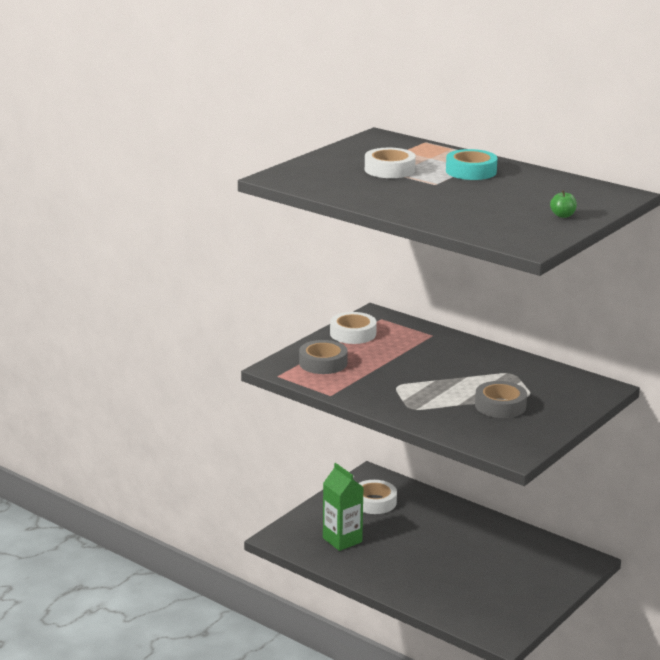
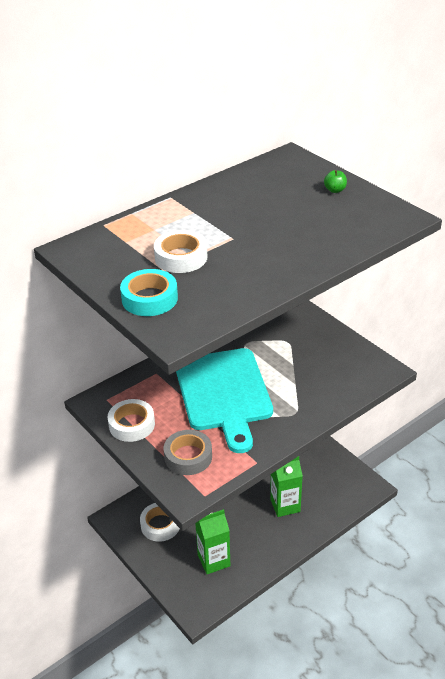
camera: 75 degrees left, 15 degrees up
turquoise tape [446,149,498,180] -> turquoise tape moved to [120,269,178,316]
grey tape [475,381,527,418] -> none
none -> turquoise cutting board [176,348,273,453]
none -> green carton [270,456,303,517]

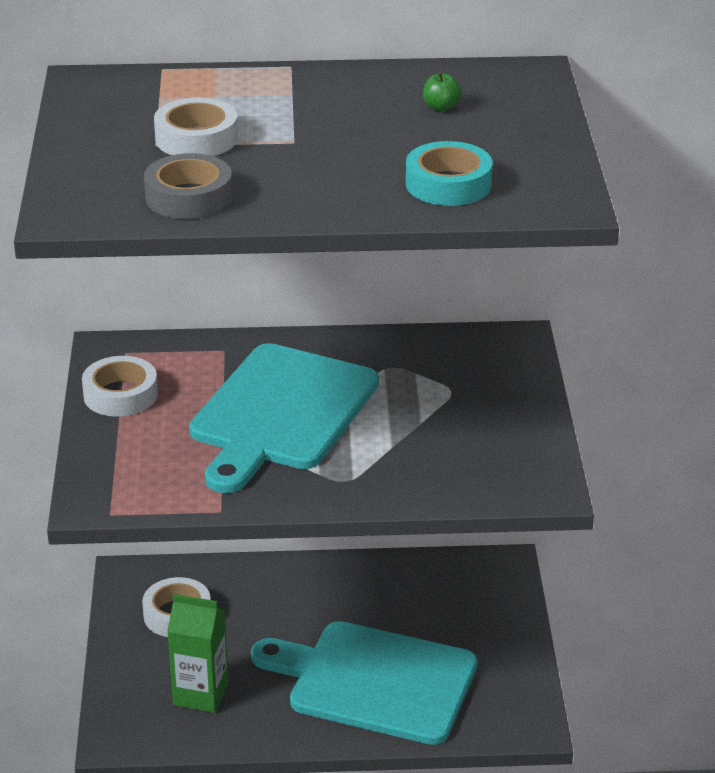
camera: 35 degrees right, 5 degrees down
turquoise tape [120,269,178,316] -> turquoise tape moved to [406,141,493,206]
grey tape [164,430,212,475] -> grey tape moved to [144,153,233,219]
green carton [270,456,303,517] -> turquoise cutting board [251,621,478,745]
green apple [324,170,347,193] -> green apple moved to [423,72,462,112]

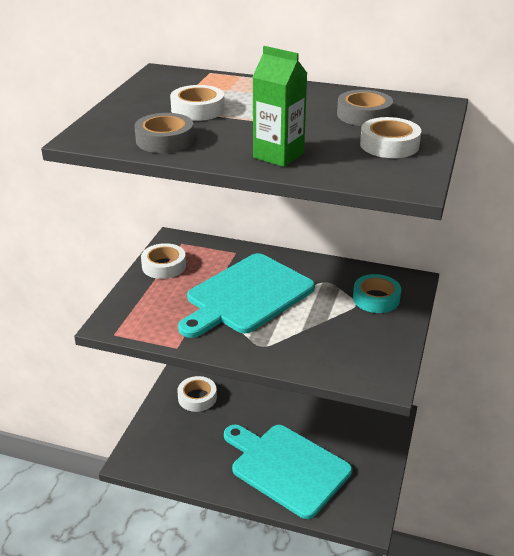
camera: 20 degrees right, 0 degrees up
green carton [167,594,228,713] -> green carton moved to [252,46,307,167]
turquoise tape [406,141,493,206] -> turquoise tape moved to [353,274,401,313]
green apple [423,72,462,112] -> grey tape [337,90,393,126]
none -> white tape [360,117,421,158]

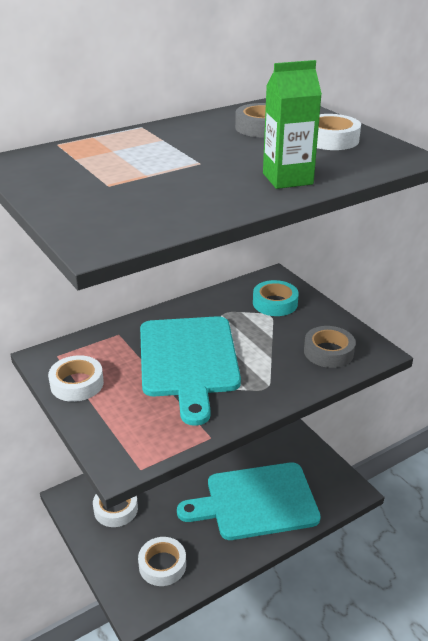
camera: 50 degrees left, 0 degrees up
grey tape [134,113,194,153] -> grey tape moved to [304,326,356,368]
white tape [170,85,225,121] -> white tape moved to [138,537,186,586]

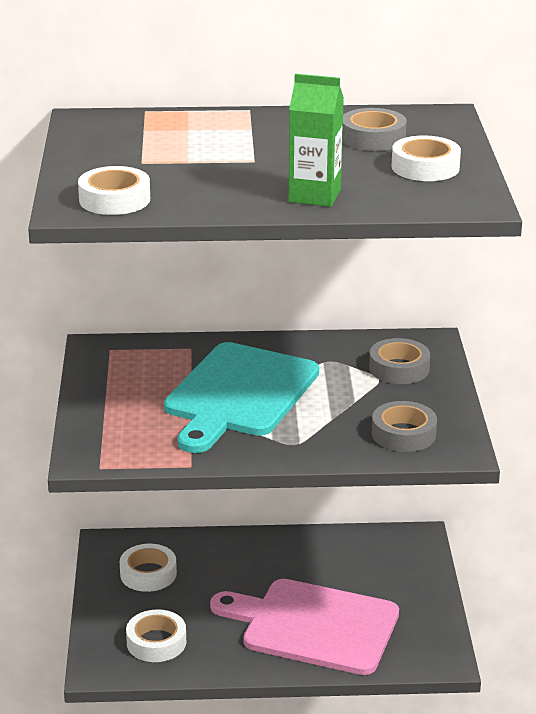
camera: 30 degrees right, 5 degrees down
white tape [48,355,104,402] -> white tape moved to [78,166,150,215]
turquoise cutting board [177,462,321,540] -> pink cutting board [210,579,399,675]
turquoise tape [253,280,299,316] -> grey tape [369,338,430,384]

